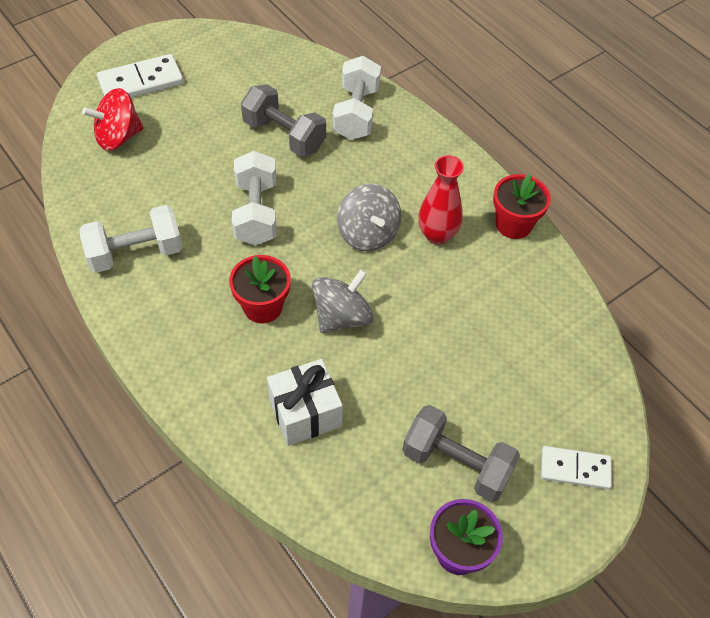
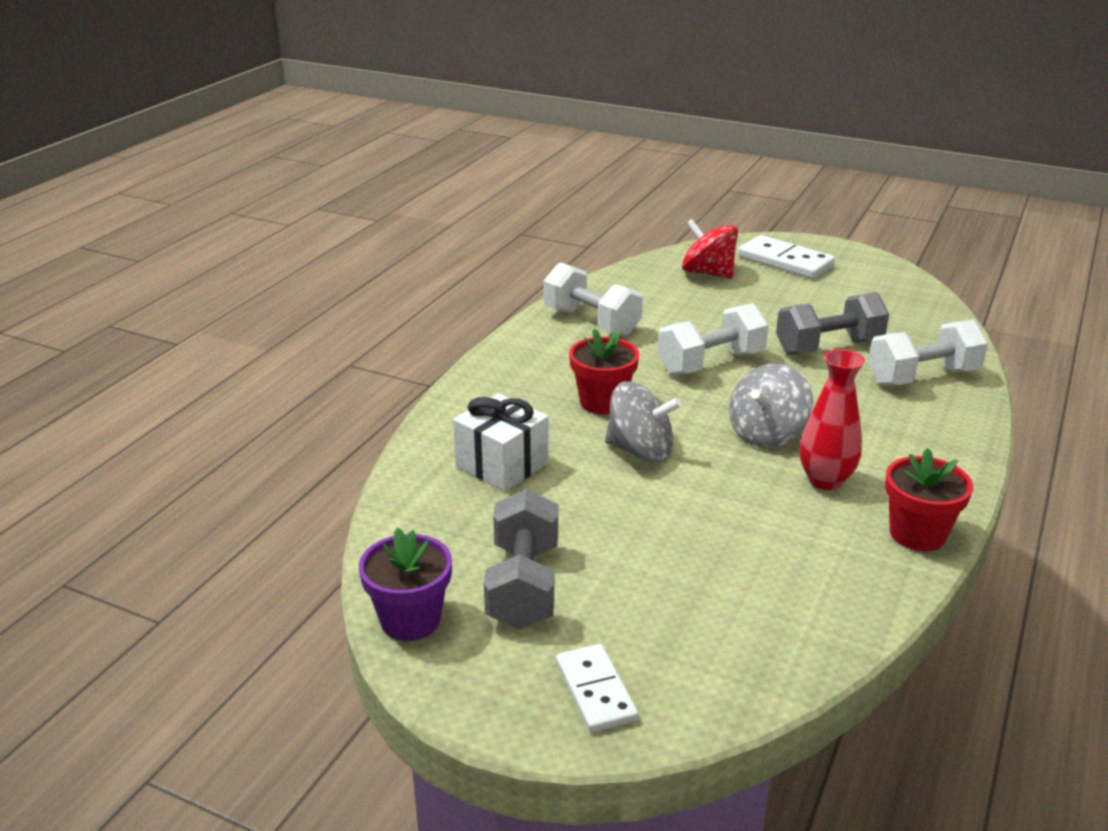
camera: 65 degrees right, 25 degrees down
grey dumbbell [241,84,326,157] -> grey dumbbell turned 60 degrees clockwise [776,292,889,355]

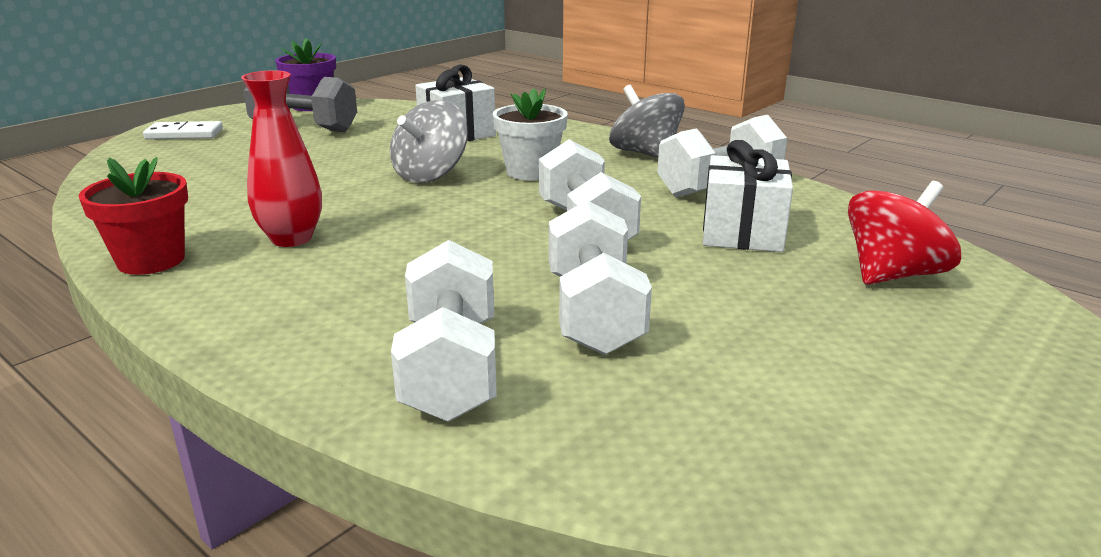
camera: 105 degrees right, 5 degrees down
red flower pot [569,329,639,415] -> white flower pot [493,88,568,180]
grey spinning top [729,364,814,448] -> grey spinning top moved to [609,85,685,158]
white domino [738,235,835,279] -> none
grey dumbbell [776,292,889,355] -> white dumbbell [549,200,652,355]
none -> white gift [703,140,793,252]

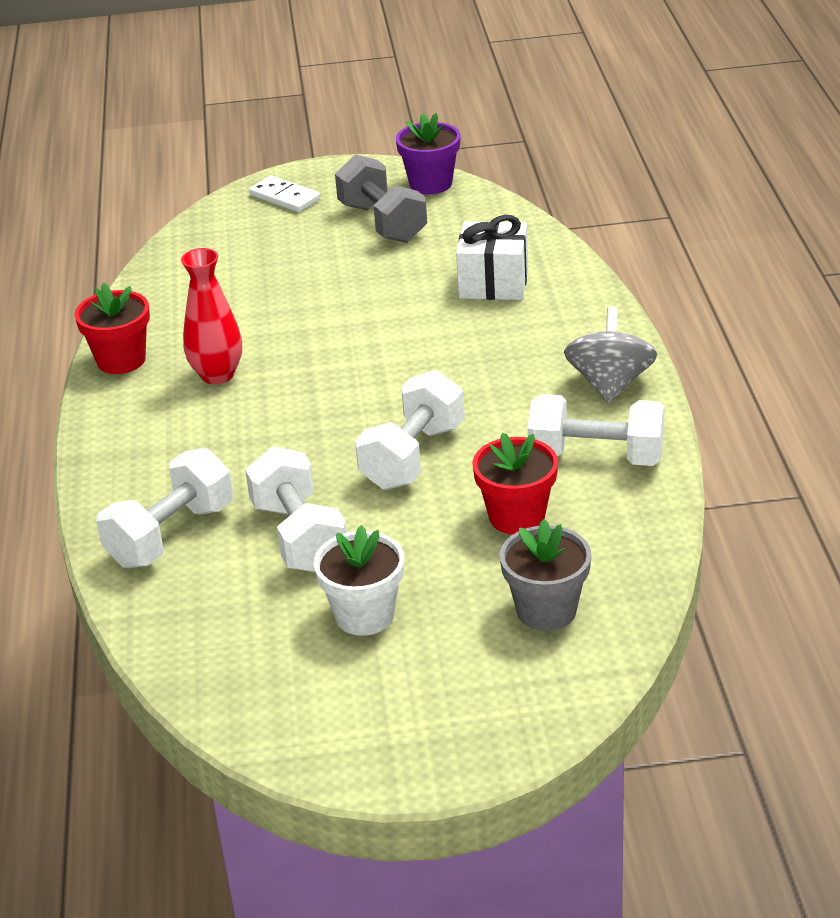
camera: 45 degrees right, 10 degrees up
grey spinning top [390,100,468,183] -> none
white flower pot [493,88,568,180] -> white flower pot moved to [314,525,404,636]
white dumbbell [549,200,652,355] -> white dumbbell turned 60 degrees counterclockwise [245,447,347,572]
white gift [703,140,793,252] -> red flower pot [472,433,558,535]
red spinning top [848,181,961,285] -> grey flower pot [500,519,591,631]

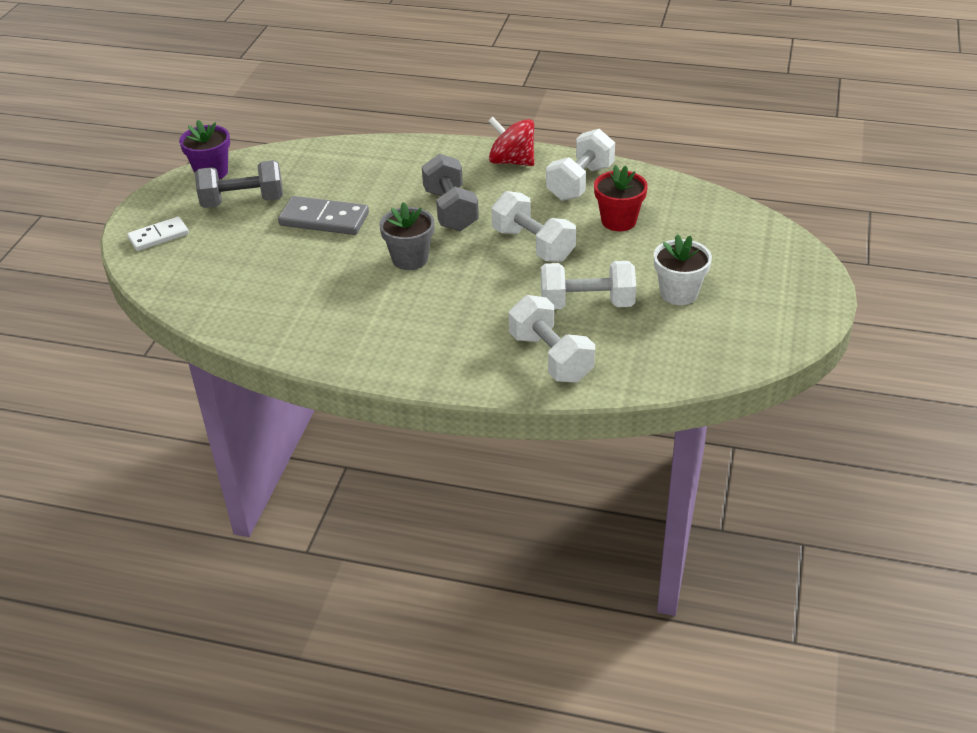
camera: 70 degrees left, 5 degrees up
red flower pot [74,283,150,374] -> none
red vase [181,248,242,384] -> none
white gift [456,215,528,300] -> none
grey flower pot [500,519,591,631] -> grey flower pot moved to [379,202,434,270]
grey spinning top [564,306,658,404] -> red spinning top [488,117,534,166]
none -> grey domino [278,196,369,235]
none -> grey dumbbell [422,154,479,231]

